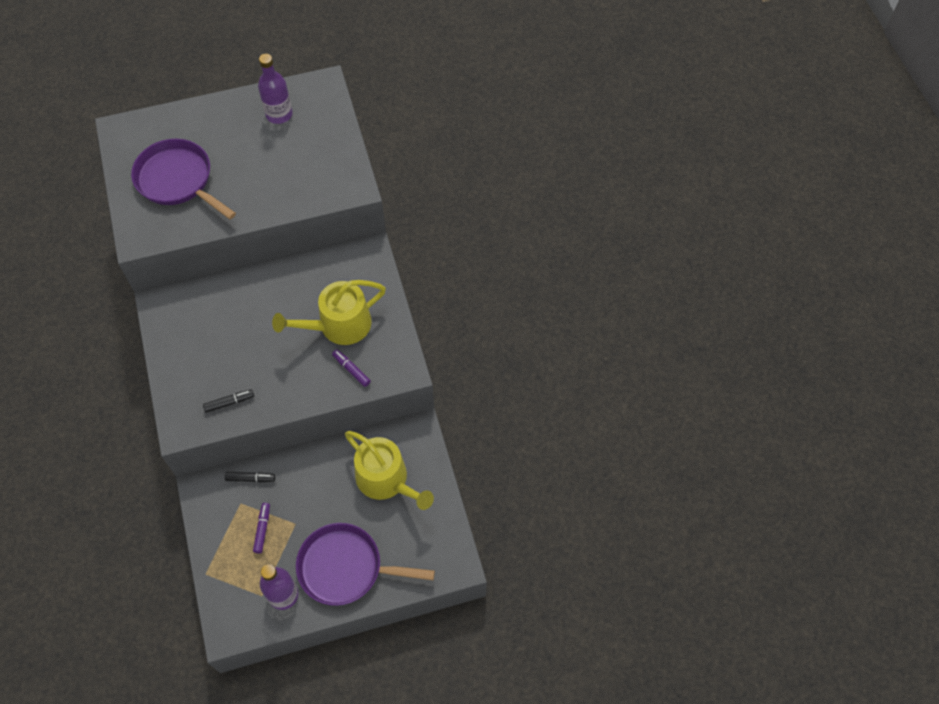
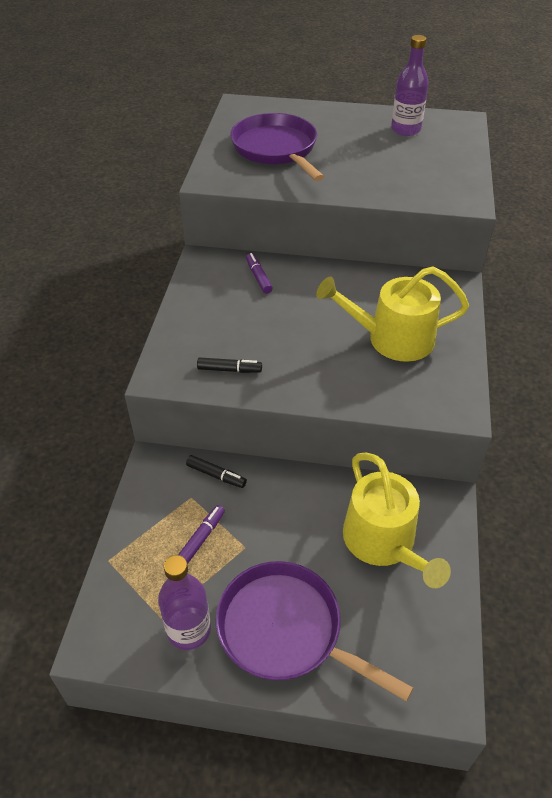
camera: 25 degrees right, 15 degrees down
purple marker [332,349,371,387] -> purple marker moved to [246,253,273,294]

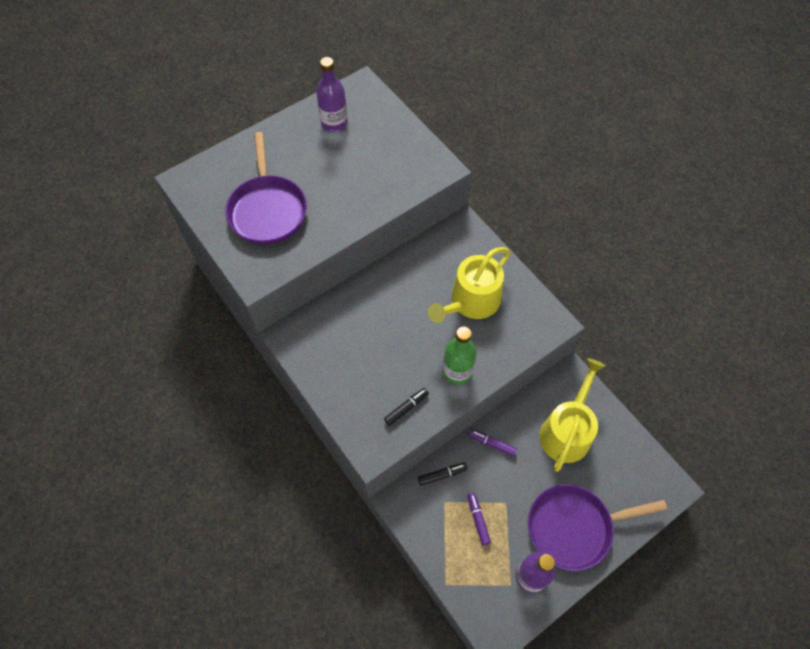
camera: 45 degrees left, 15 degrees up
purple pan [230,113,324,181] -> purple pan turned 120 degrees counterclockwise [225,132,307,245]
purple marker [246,253,273,294] -> purple marker moved to [469,429,517,457]
yellow watering can [343,452,451,588] -> yellow watering can turned 90 degrees counterclockwise [539,358,605,472]
none -> green bottle [443,327,476,385]

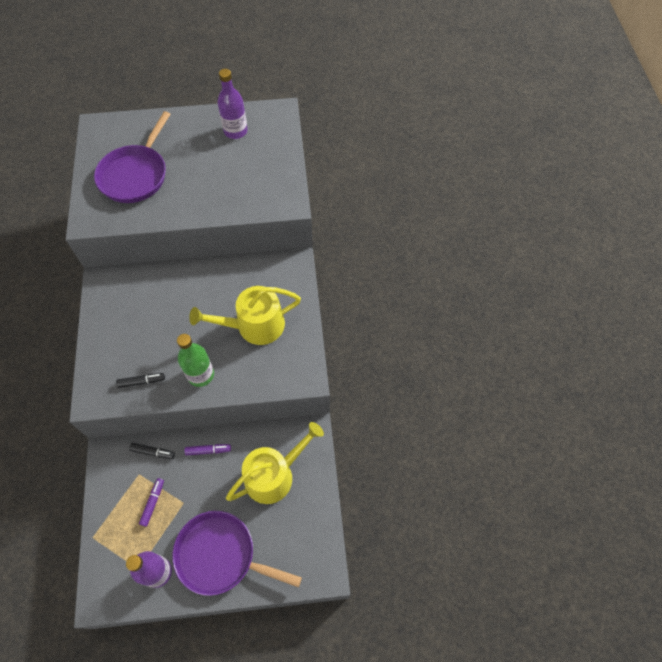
camera: 30 degrees right, 0 degrees up
purple marker [469,429,517,457] -> purple marker turned 120 degrees clockwise [184,444,231,455]

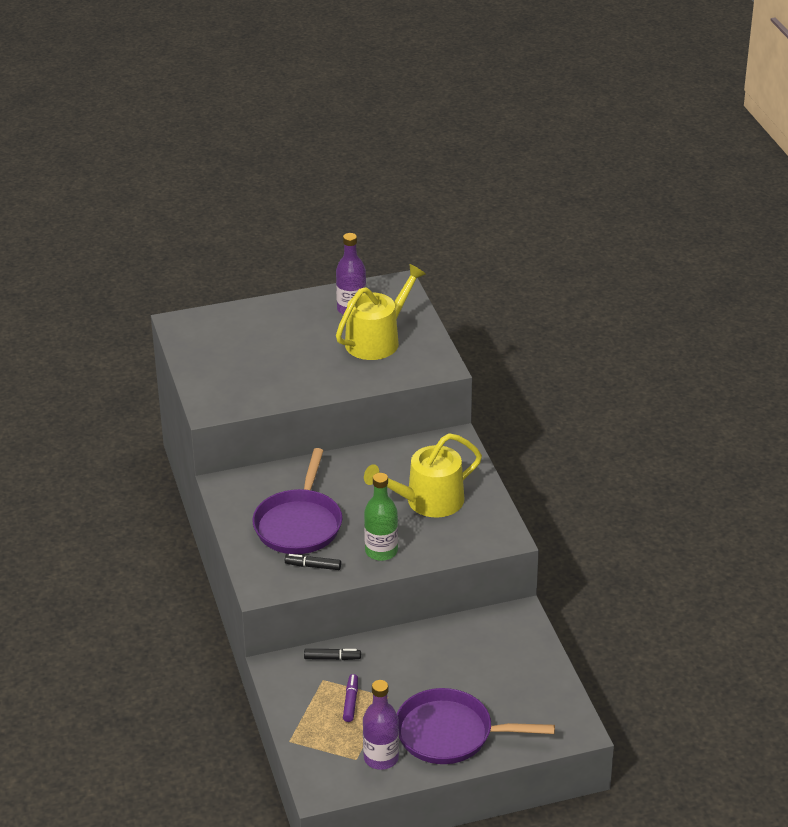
camera: 10 degrees left, 25 degrees down
purple pan [94,111,170,203] -> purple pan moved to [252,448,342,554]
black marker [116,373,165,388] -> black marker turned 150 degrees counterclockwise [285,554,341,570]
purple marker [184,444,231,455] -> none
yellow watering can [226,422,324,504] -> yellow watering can moved to [336,264,426,360]

